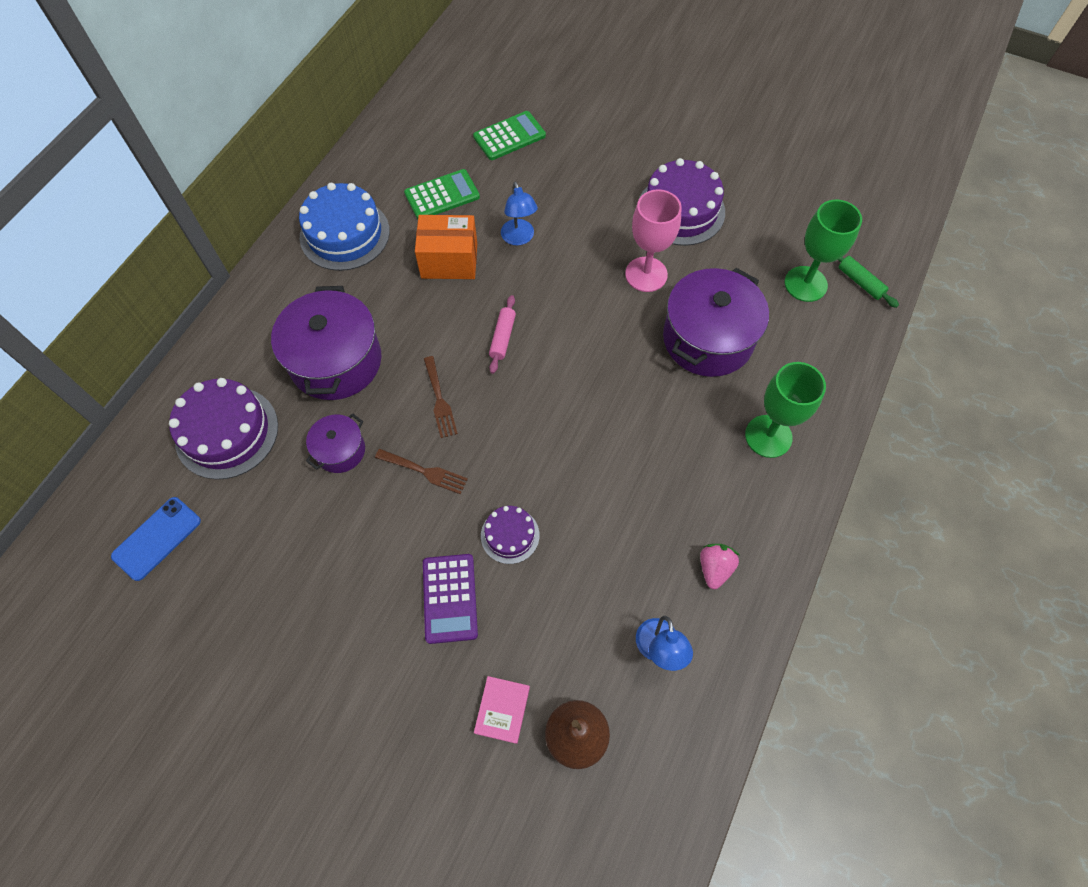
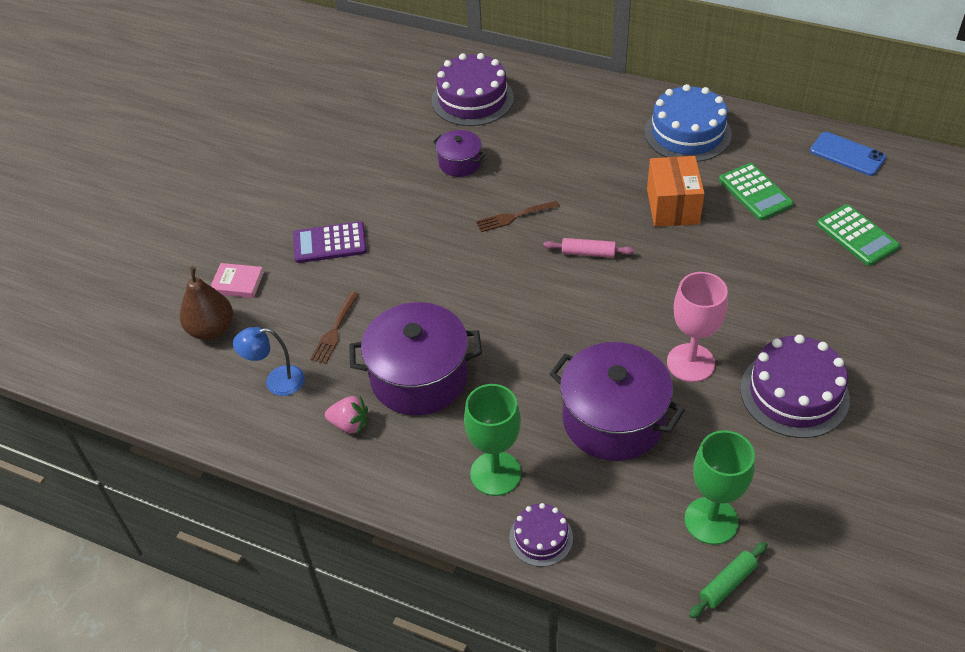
camera: 90 degrees right, 15 degrees down
blue phone [111,497,201,581] -> blue phone moved to [810,132,886,176]
purple pot [271,286,382,400] -> purple pot moved to [349,302,482,415]
brown fork [375,449,468,494] -> brown fork moved to [310,292,359,364]
purple cake [481,506,539,564] -> purple cake moved to [509,503,573,567]
blue lamp [501,182,538,246] -> none

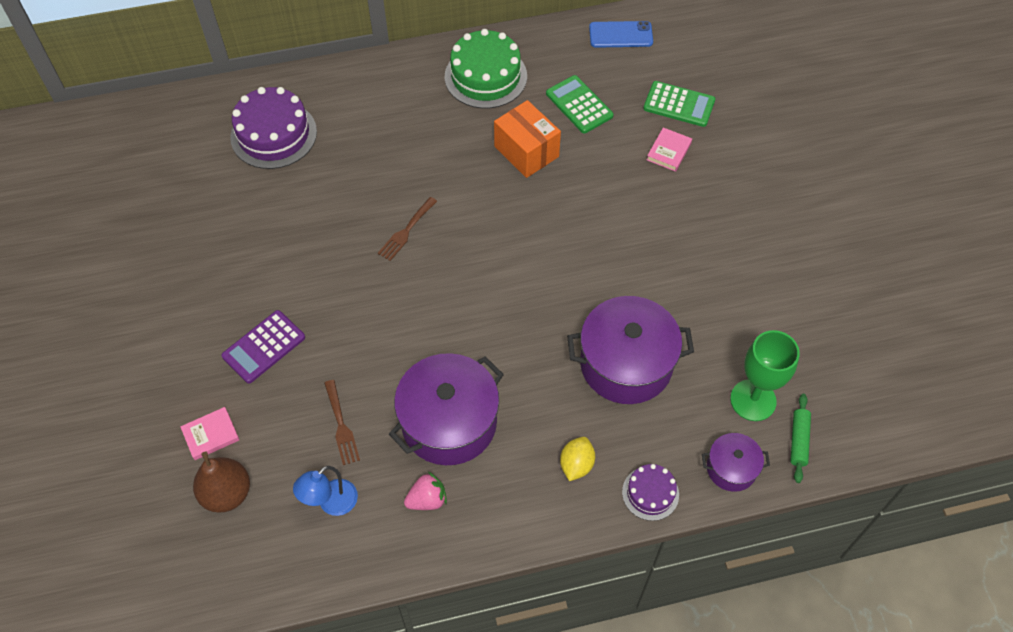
camera: 40 degrees left, 10 degrees up
purple pot [433,130,485,177] -> purple pot moved to [702,433,770,492]
green goblet [464,384,521,496] -> yellow lemon [560,437,595,481]
pink rolling pin [543,238,634,258] -> none
blue cake [644,84,732,162] -> green cake [445,29,527,109]
pink goblet [667,272,728,382] -> none
green calculator [719,163,794,220] -> green calculator turned 150 degrees counterclockwise [546,75,613,134]
purple cake [740,335,850,438] -> none
none -> pink book [647,127,692,172]

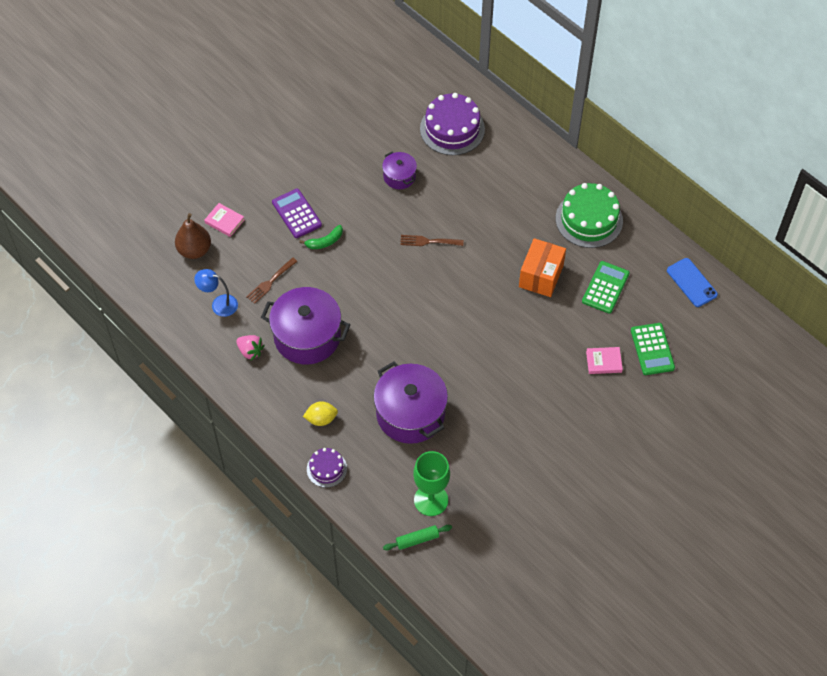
camera: 60 degrees right, 0 degrees up
purple calculator [221,310,305,383] -> purple calculator turned 45 degrees clockwise [272,189,322,238]
purple pot [702,433,770,492] -> purple pot moved to [382,151,417,189]
none -> green banana [299,225,343,249]

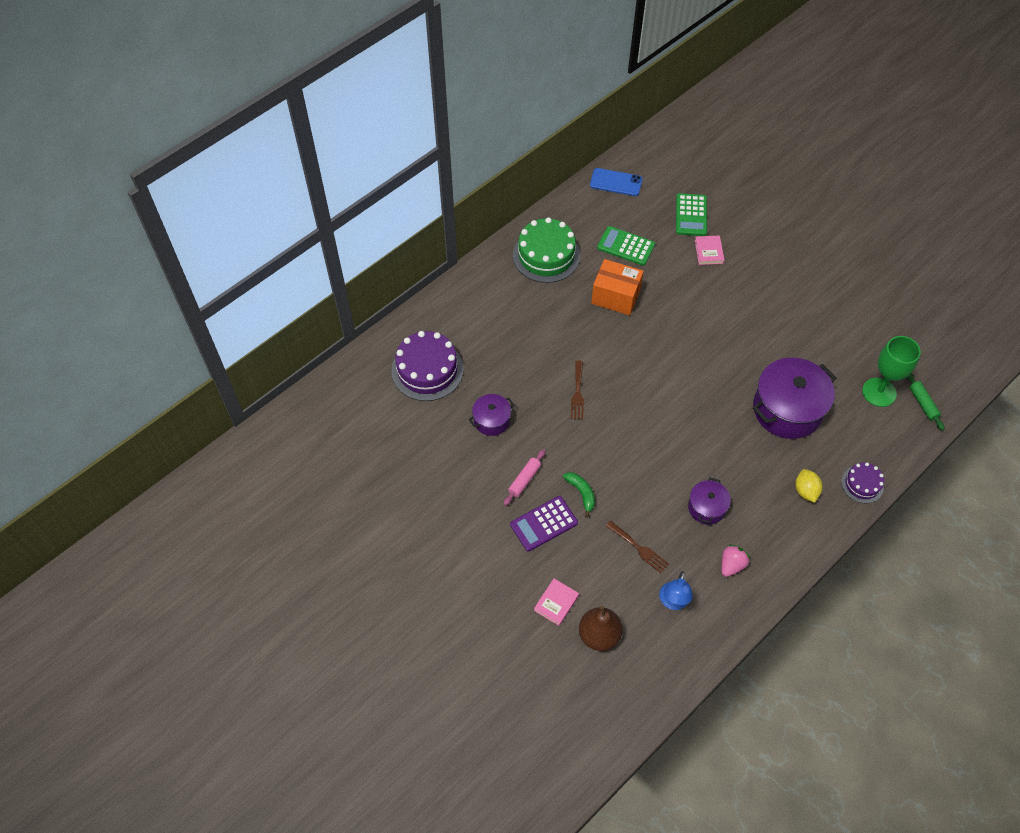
camera: 90 degrees left, 0 degrees up
purple pot [261,287,350,364] -> purple pot [688,478,731,524], size x0.52
green calculator [631,323,675,375] -> green calculator turned 105 degrees clockwise [676,193,707,236]
blue phone [667,258,718,307] -> blue phone turned 45 degrees clockwise [590,168,643,196]
none -> pink rolling pin [504,449,545,506]

